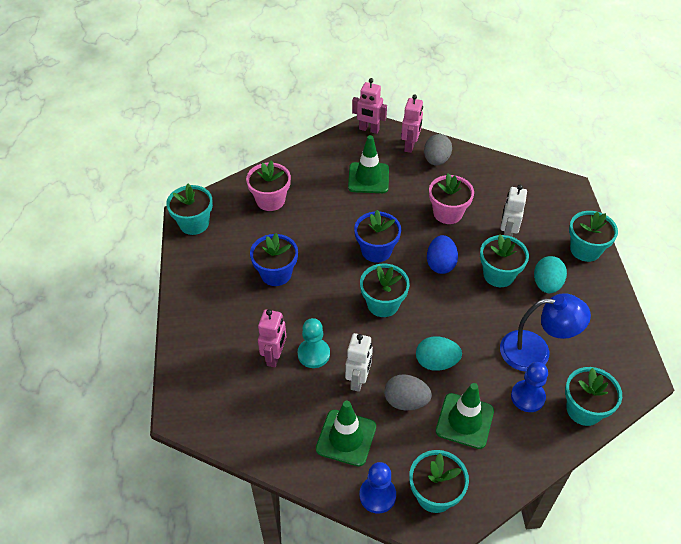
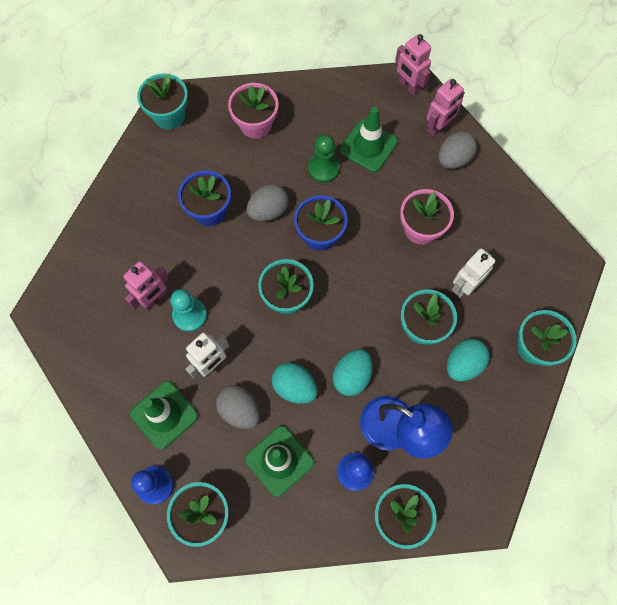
camera: 30 degrees right, 20 degrees up
blue egg [427,235,458,274] -> none
none -> grey egg [247,184,289,221]
none -> green pawn [308,135,340,183]
none -> turquoise egg [333,349,373,396]

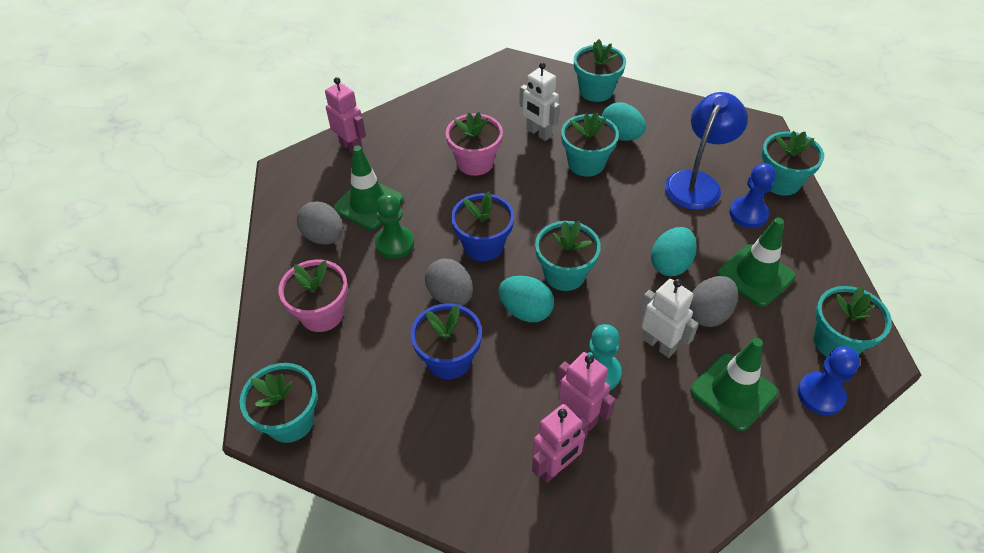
camera: 90 degrees left, 20 degrees down
turquoise egg [333,349,373,396] -> turquoise egg moved to [499,276,554,322]
pink robot [395,34,431,96] -> pink robot moved to [532,404,589,483]
grey egg [438,131,477,169] -> grey egg moved to [297,201,343,245]

